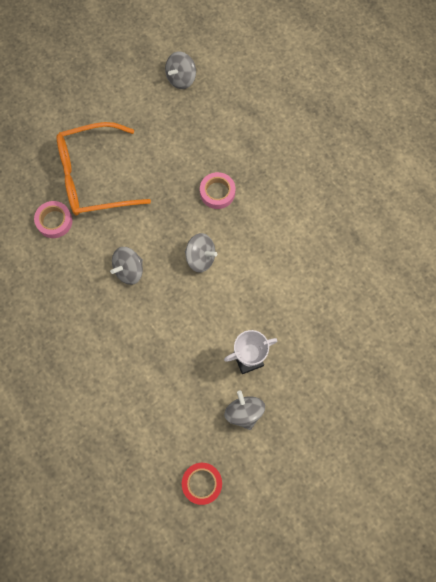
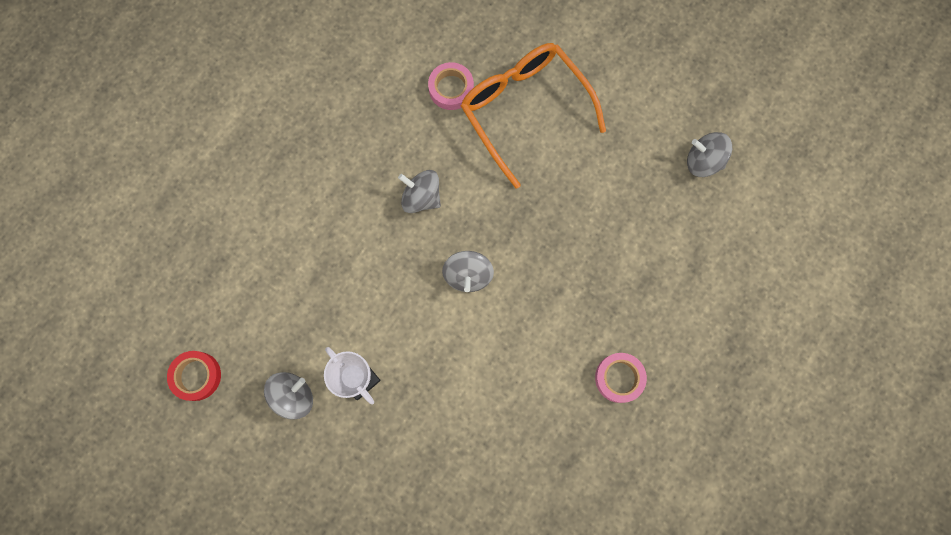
camera: 70 degrees right, 5 degrees up
pink tape [200,172,235,209] -> pink tape moved to [595,353,647,403]

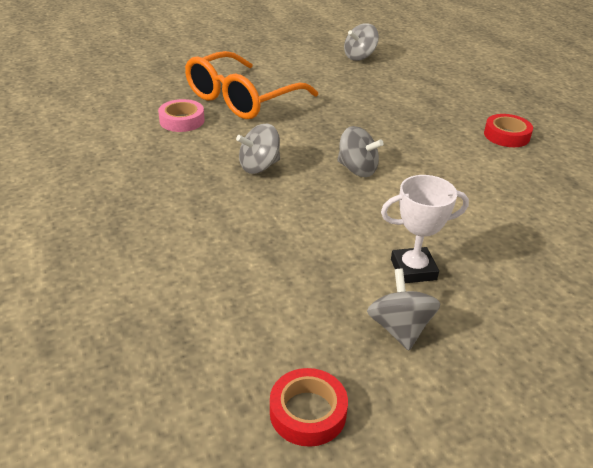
camera: 60 degrees left, 40 degrees down
orange glasses [461,43,606,189] -> orange glasses turned 45 degrees counterclockwise [185,51,318,119]
pink tape [595,353,647,403] -> red tape [484,114,533,147]

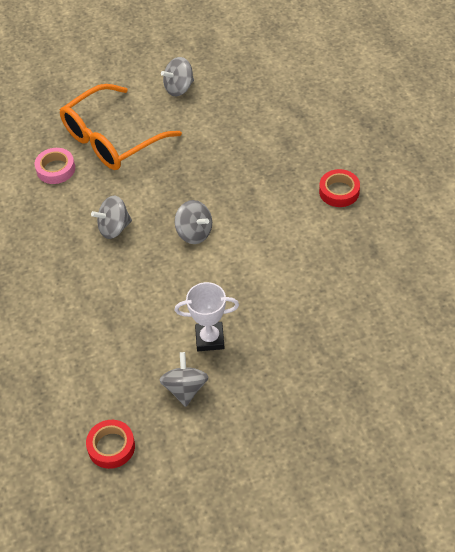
camera: 10 degrees right, 15 degrees up
grey spinning top [344,23,379,61] -> grey spinning top moved to [161,57,194,96]

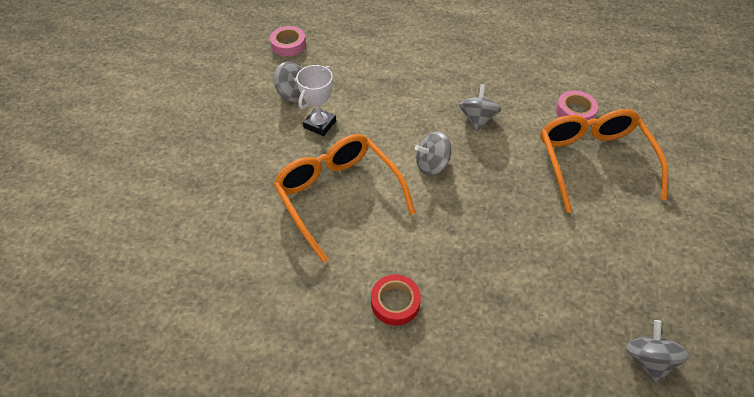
camera: 120 degrees right, 0 degrees up
red tape [86,420,135,469] -> pink tape [270,26,306,56]
grey spinning top [161,57,194,96] -> grey spinning top moved to [626,320,689,383]
none -> orange glasses [273,134,415,263]

